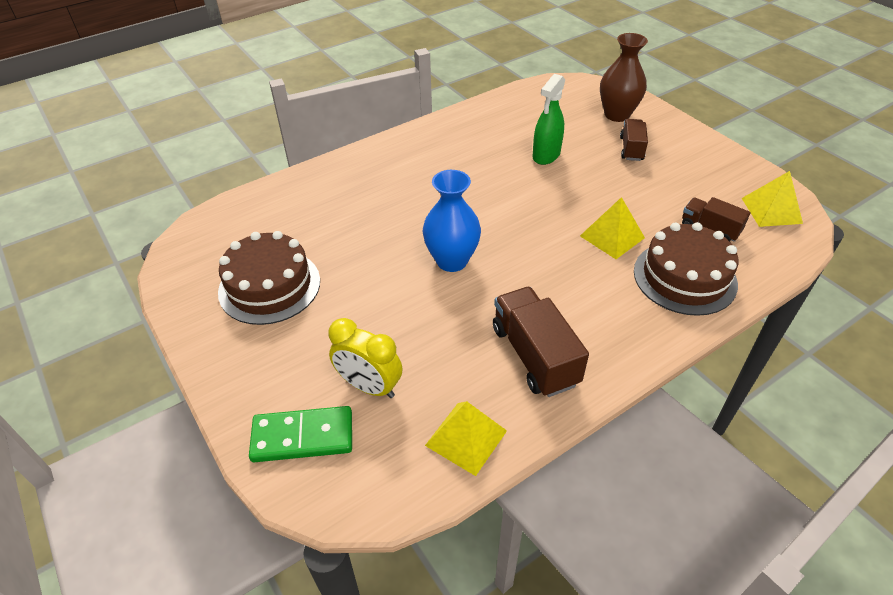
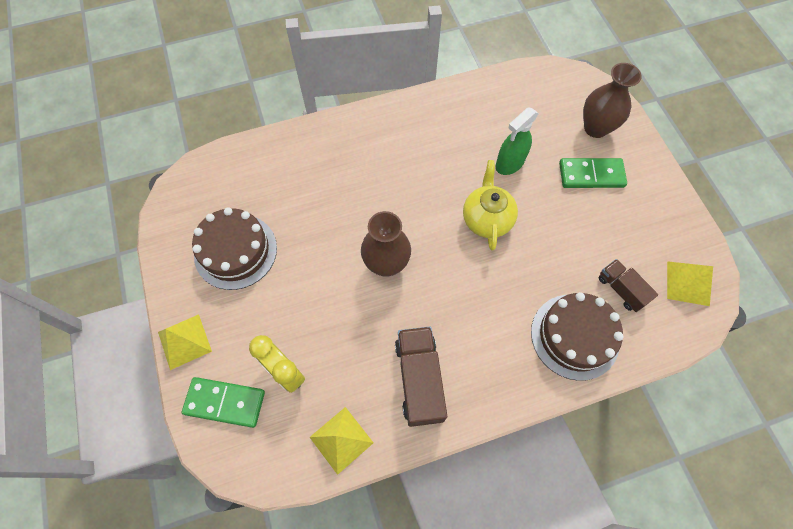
camera: 15 degrees right, 20 degrees up
blue vase [423,170,481,272] -> brown vase [361,211,411,277]
yellow pyramid [580,197,645,259] -> yellow pyramid moved to [158,314,212,370]
brown truck [620,119,648,161] -> green domino [559,158,627,188]
none -> yellow teapot [463,160,518,251]

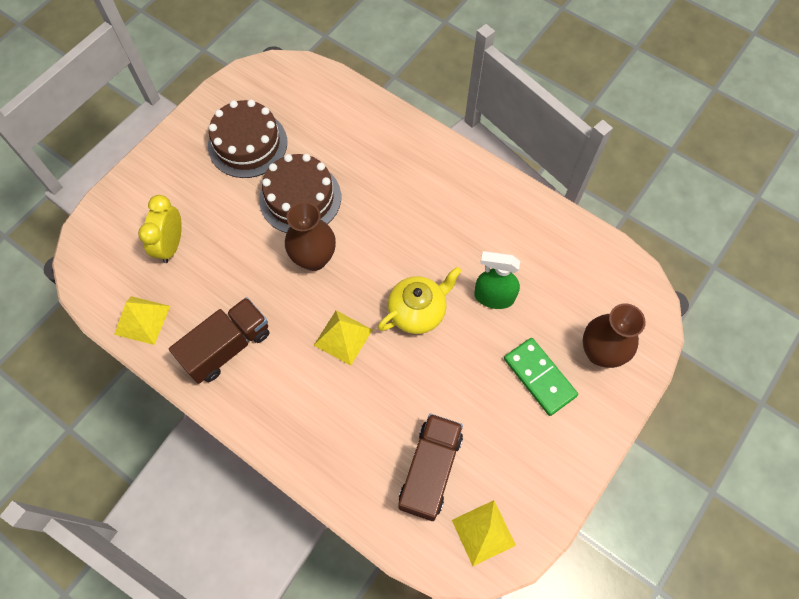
camera: 55 degrees right, 0 degrees up
yellow pyramid [158,314,212,370] -> yellow pyramid moved to [314,311,372,366]
green domino [182,377,265,428] -> none
brown cake [531,292,624,381] -> brown cake moved to [259,154,341,233]
brown truck [598,259,658,312] -> brown truck [399,414,463,521], size x1.64

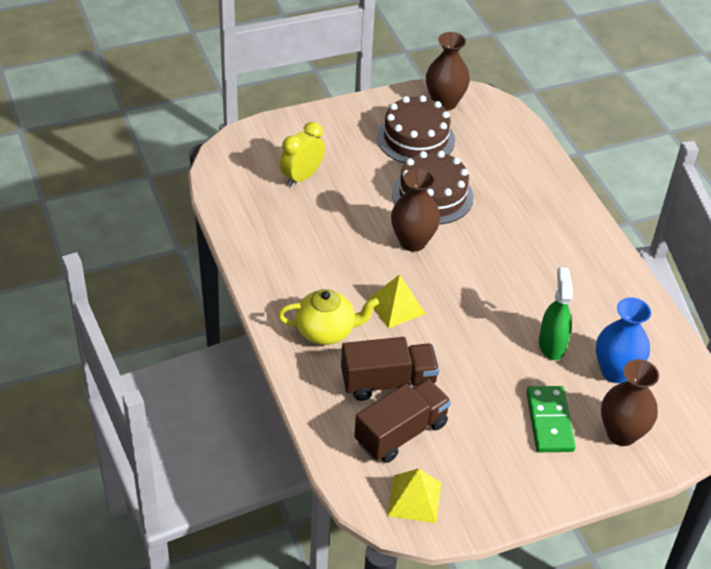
camera: 30 degrees right, 20 degrees down
yellow pyramid [114,296,170,345] -> none
brown truck [169,297,269,384] -> brown truck moved to [341,337,440,401]
yellow teapot [378,267,462,334] -> yellow teapot moved to [278,289,379,345]
green spray bottle [474,251,520,309] -> green spray bottle turned 45 degrees clockwise [539,268,573,360]
none -> brown vase [426,32,470,111]
none -> blue vase [596,297,651,383]

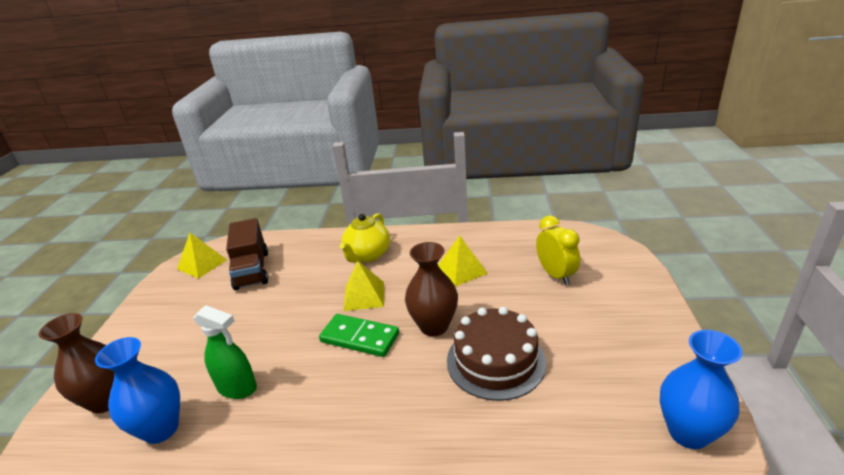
camera: 120 degrees right, 15 degrees down
brown truck [341,337,440,401] -> none
brown cake [377,95,455,163] -> none
brown vase [426,32,470,111] -> blue vase [660,330,743,449]
green domino [527,386,576,452] -> green domino moved to [319,314,399,357]
none -> yellow pyramid [438,236,488,287]

